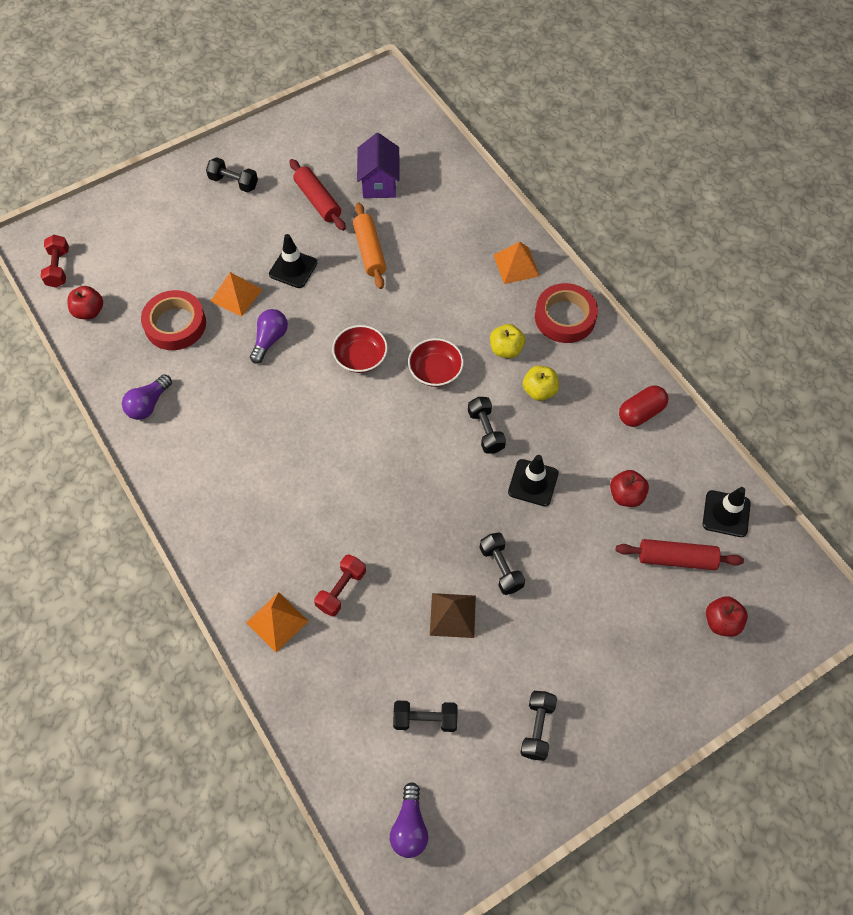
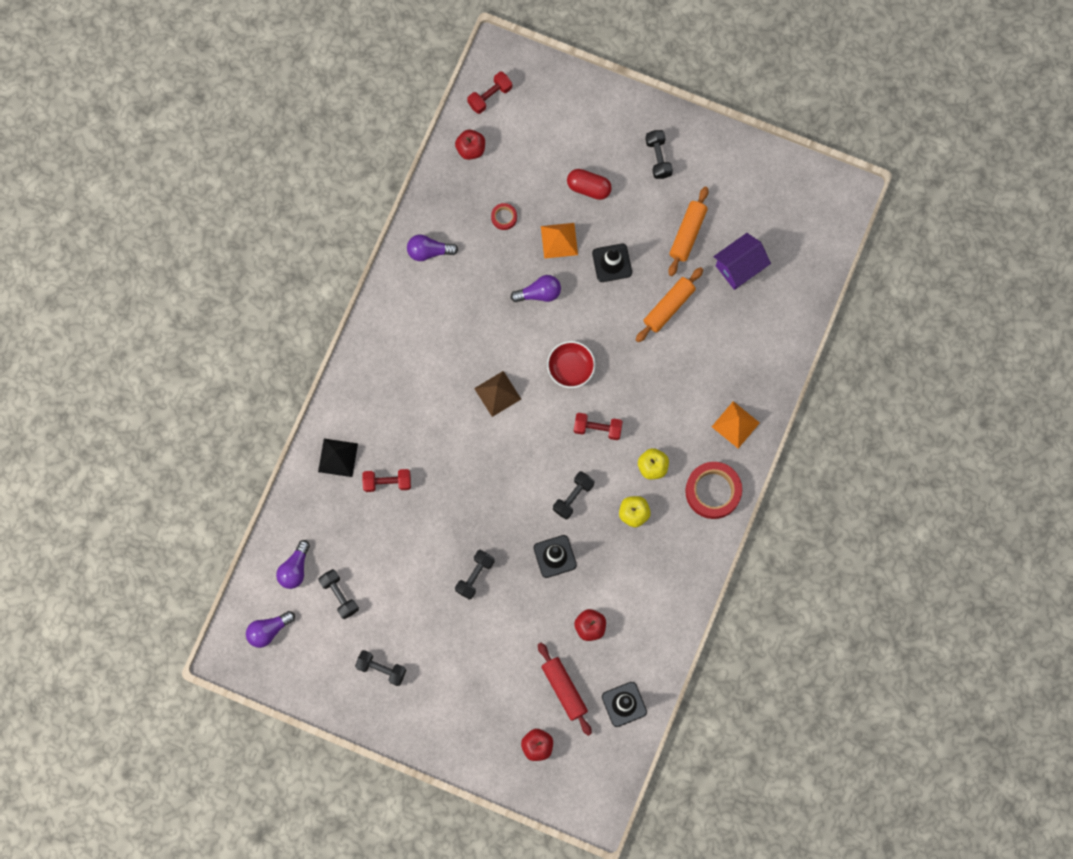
camera: 55 degrees right, 15 degrees up
red tape [141,290,206,350] -> red tape [491,203,517,230], size x0.48
orange pyramid [246,592,308,652] -> black pyramid [318,439,358,477]
red rolling pin [289,159,346,231] -> orange rolling pin [668,187,709,276]
red bowl [408,338,464,387] -> red dumbbell [574,413,623,440]
brown pyramid [430,593,476,638] -> brown pyramid moved to [474,371,521,417]
black dumbbell [520,691,557,761] -> black dumbbell turned 45 degrees clockwise [355,650,406,686]
red capsule [619,386,668,427] -> red capsule moved to [567,169,612,200]
none -> purple light bulb [276,540,310,589]

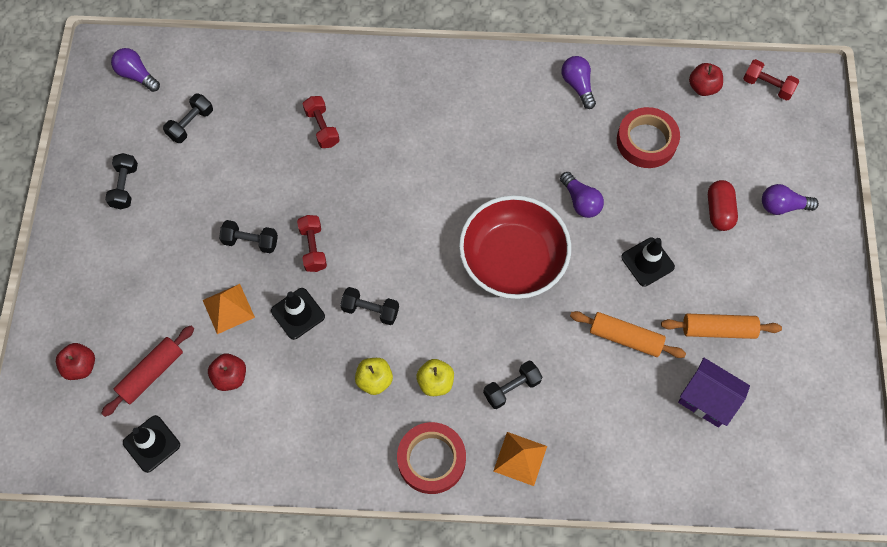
camera: 70 degrees right, 10 degrees down
purple light bulb [276,540,310,589] -> purple light bulb moved to [762,184,819,215]
black pyramid [318,439,358,477] -> none
brown pyramid [474,371,521,417] -> none
red tape [491,203,517,230] -> red tape [617,107,680,168], size x2.08
orange pyramid [541,223,578,259] -> orange pyramid moved to [203,284,255,334]
red bowl [547,341,595,388] -> red bowl [459,195,571,299], size x1.96
red dumbbell [574,413,623,440] -> red dumbbell moved to [297,215,327,272]
black dumbbell [645,130,673,179] -> black dumbbell moved to [483,361,542,409]

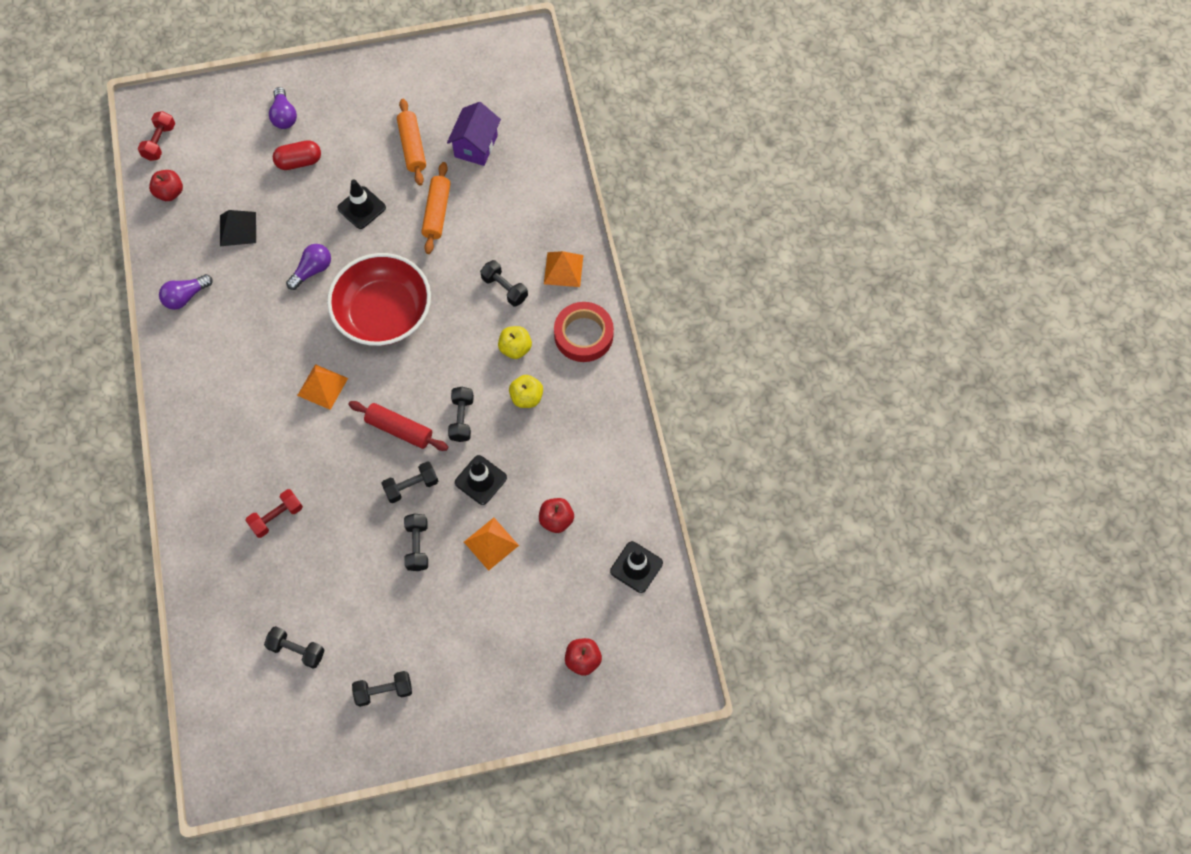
camera: 105 degrees left, 0 degrees up
red rolling pin [101,326,194,417] -> red rolling pin moved to [348,401,448,451]
purple light bulb [111,48,160,92] -> none
red dumbbell [297,215,327,272] -> black dumbbell [381,461,438,503]
red tape [617,107,680,168] -> black pyramid [220,210,256,246]
none -> orange pyramid [297,364,348,410]

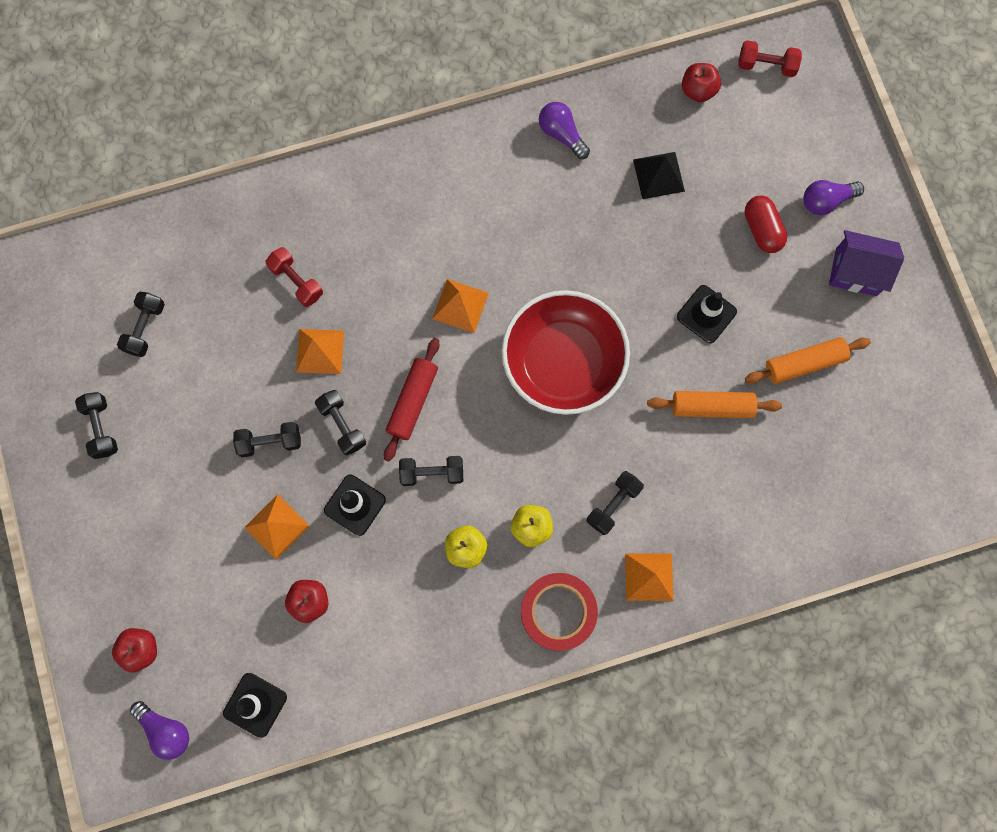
camera: 85 degrees right, 10 degrees up
purple light bulb [286,244,331,290] -> purple light bulb moved to [130,701,189,760]
purple house [447,102,501,166] -> purple house moved to [829,230,904,296]
none -> orange pyramid [296,329,344,374]

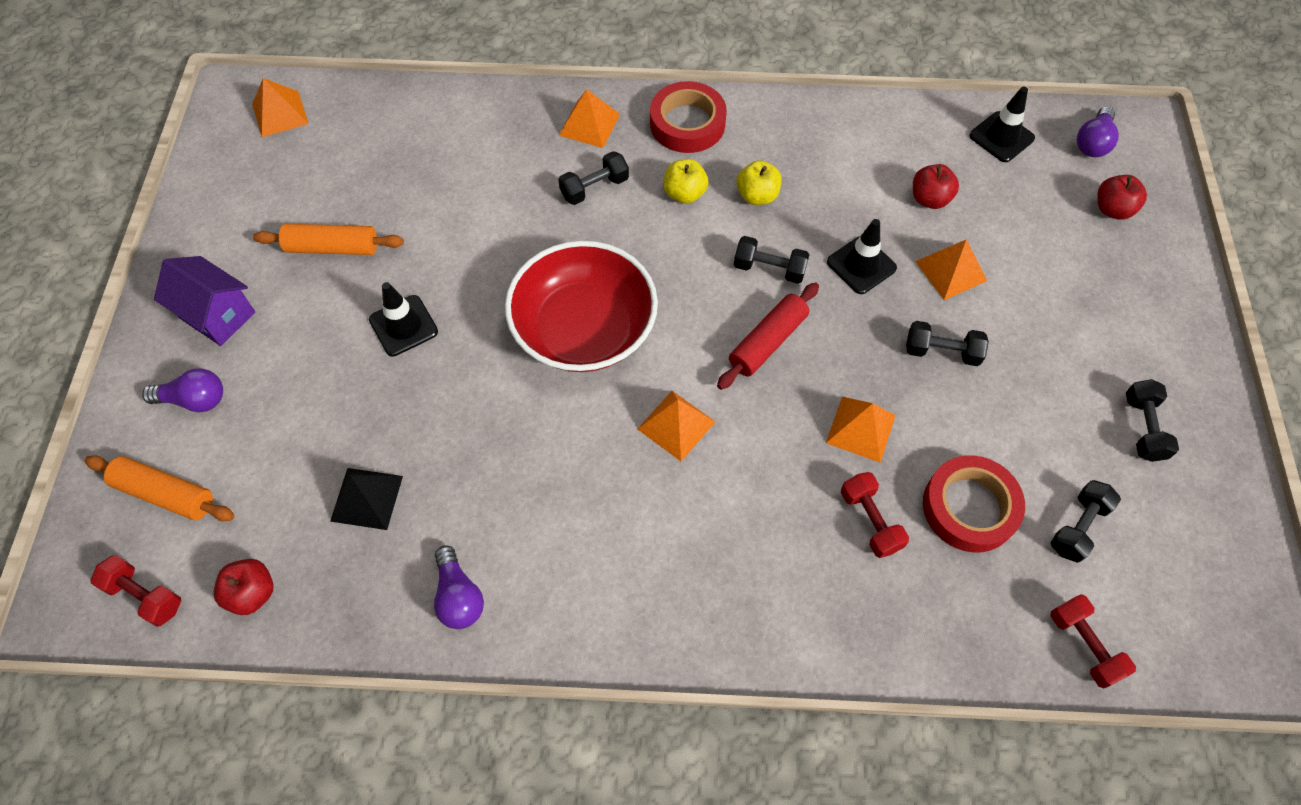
camera: 160 degrees left, 15 degrees down
purple light bulb [130,701,189,760] -> purple light bulb turned 120 degrees counterclockwise [1077,106,1119,157]
black dumbbell [315,390,366,455] -> none
orange rolling pin [647,391,782,418] -> orange rolling pin moved to [84,456,234,521]
red capsule [745,196,787,253] -> none
none -> orange pyramid [252,78,309,137]
none -> red tape [923,455,1025,553]
none -> red dumbbell [1051,594,1136,689]

